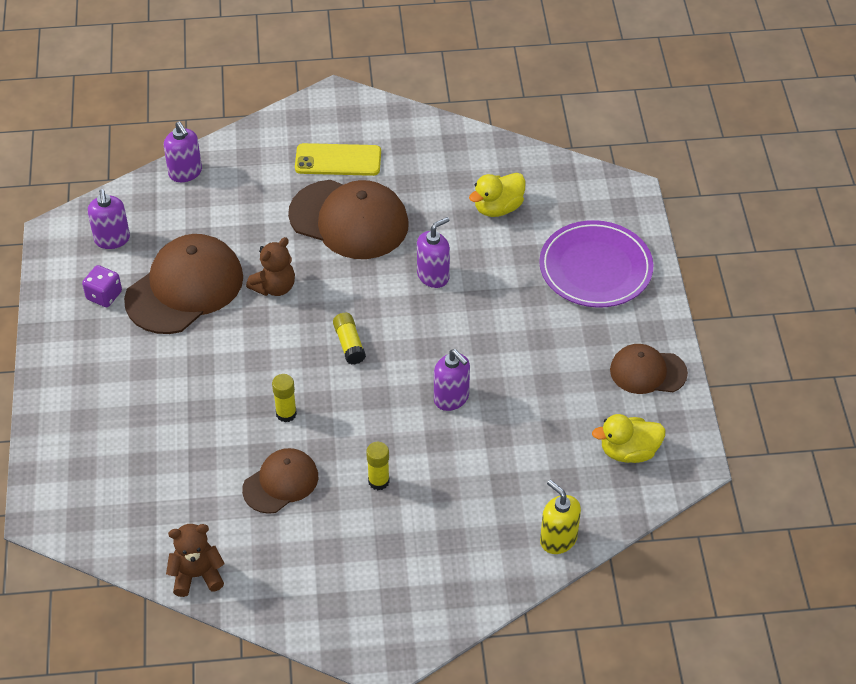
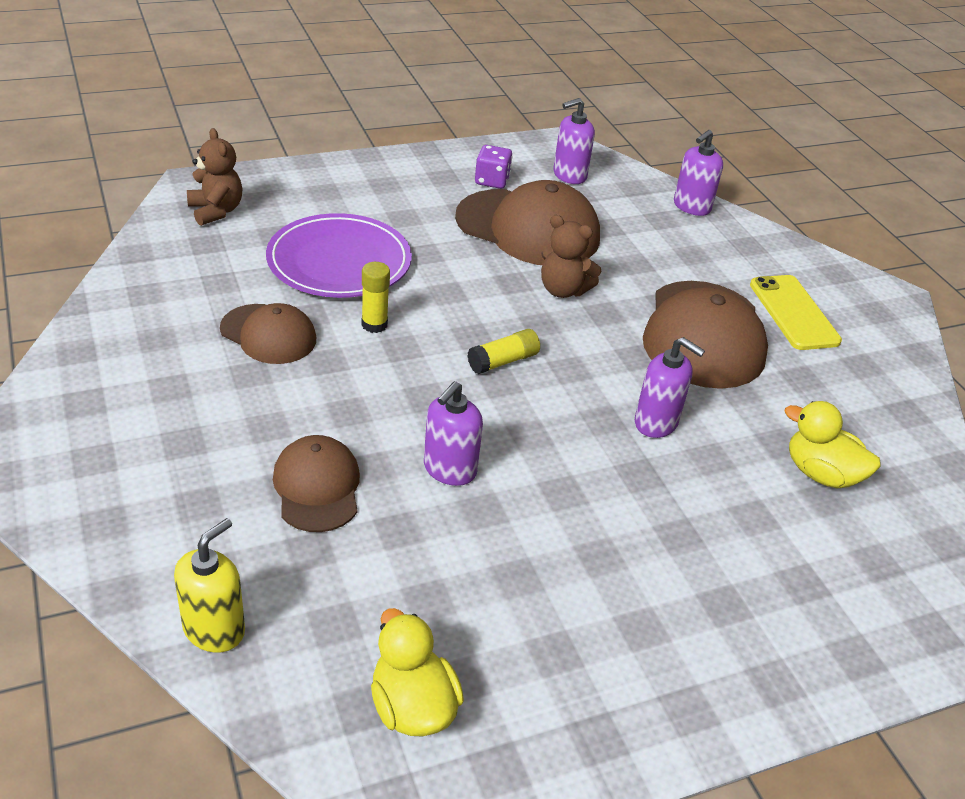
camera: 70 degrees right, 10 degrees down
brown teddy bear [166,524,225,597] -> brown teddy bear moved to [187,128,242,226]
yellow glue stick [366,442,390,490] -> none
purple plate [539,220,653,308] -> purple plate moved to [266,213,412,298]
brown cap [610,344,688,394] -> brown cap moved to [273,435,360,532]

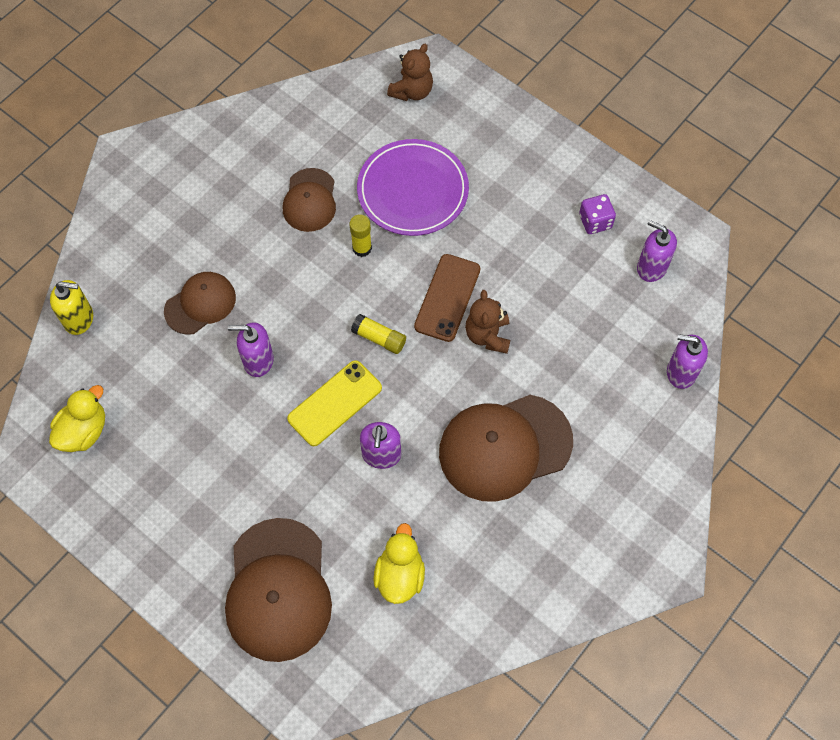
camera: 65 degrees right, 25 degrees up
brown cap [455,180,600,265] -> brown cap moved to [225,518,332,662]
yellow phone [750,275,842,350] -> yellow phone moved to [287,360,382,446]
none -> brown phone [414,254,480,342]

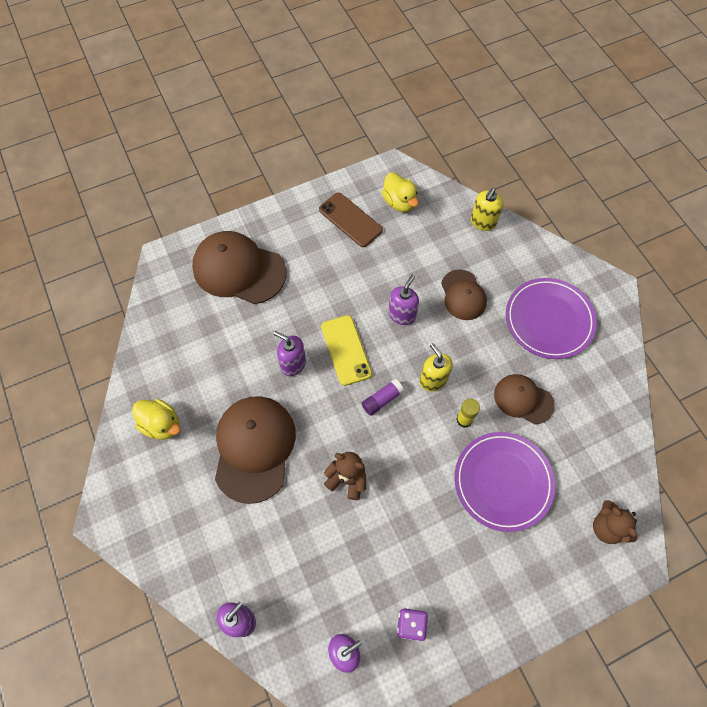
camera: 115 degrees right, 0 degrees up
yellow glue stick [351,314,406,354] -> purple glue stick [361,379,404,416]
yellow duck [374,523,425,604] -> yellow duck moved to [132,399,180,440]
brown phone [414,254,480,342] -> brown phone moved to [319,193,383,247]
none -> yellow soap dispenser [420,343,453,391]
none -> purple plate [506,278,597,359]

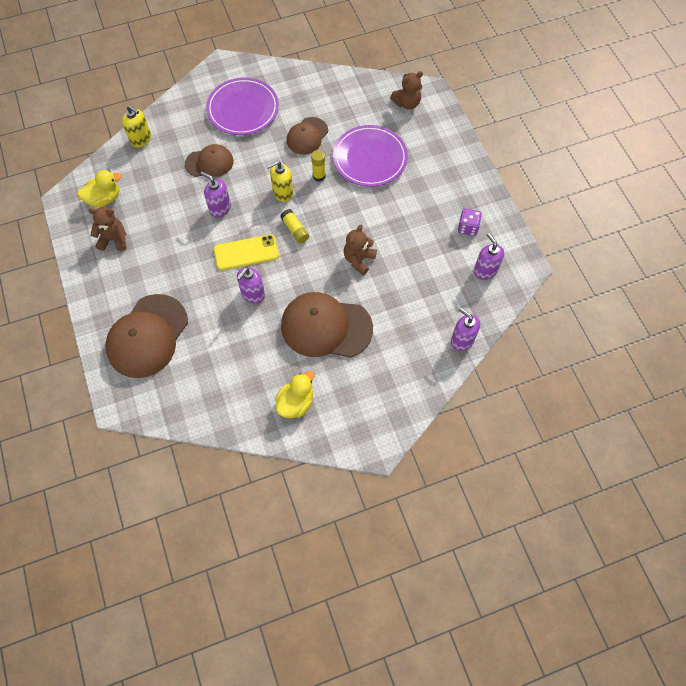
camera: 85 degrees left, 0 degrees up
brown phone [319,193,383,247] -> brown teddy bear [89,207,127,251]
purple glue stick [361,379,404,416] -> yellow glue stick [280,209,309,244]

